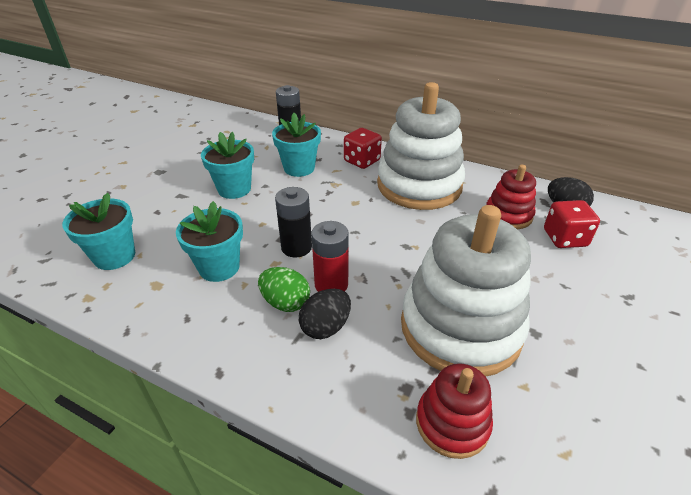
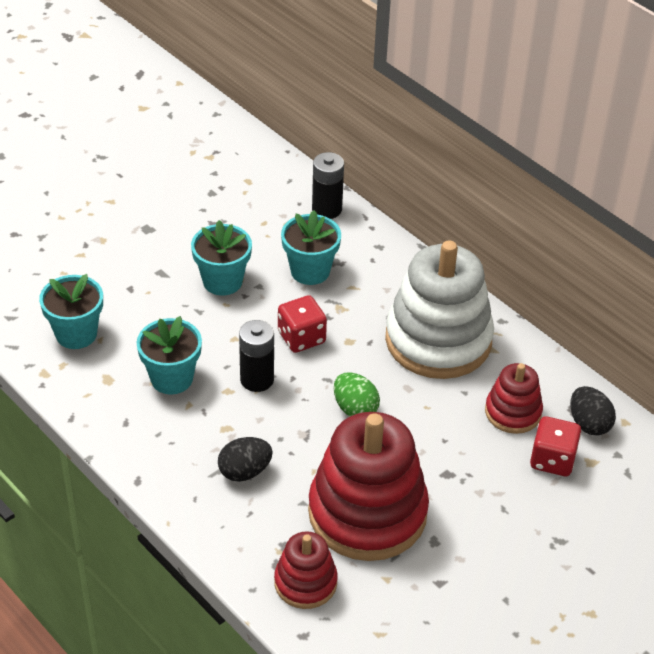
camera: 20 degrees right, 5 degrees up
green egg [258,267,310,312] -> green egg moved to [334,373,380,416]
red battery [311,221,349,292] -> none
red dice [344,128,382,169] -> red dice moved to [278,295,327,353]
white stacking toy [401,205,531,377] -> red stacking toy [308,412,429,561]

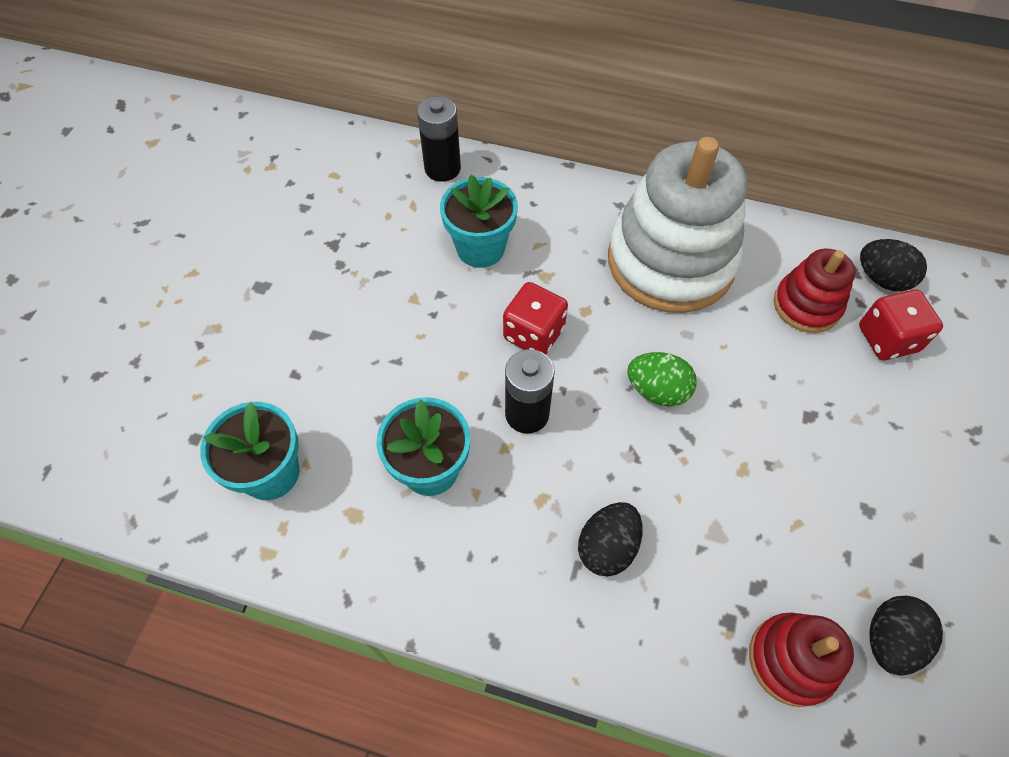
camera: 30 degrees left, 15 degrees up
turquoise flower pot [191,220,252,296] -> none
red stacking toy [308,412,429,561] -> none
none -> black egg [869,596,943,676]

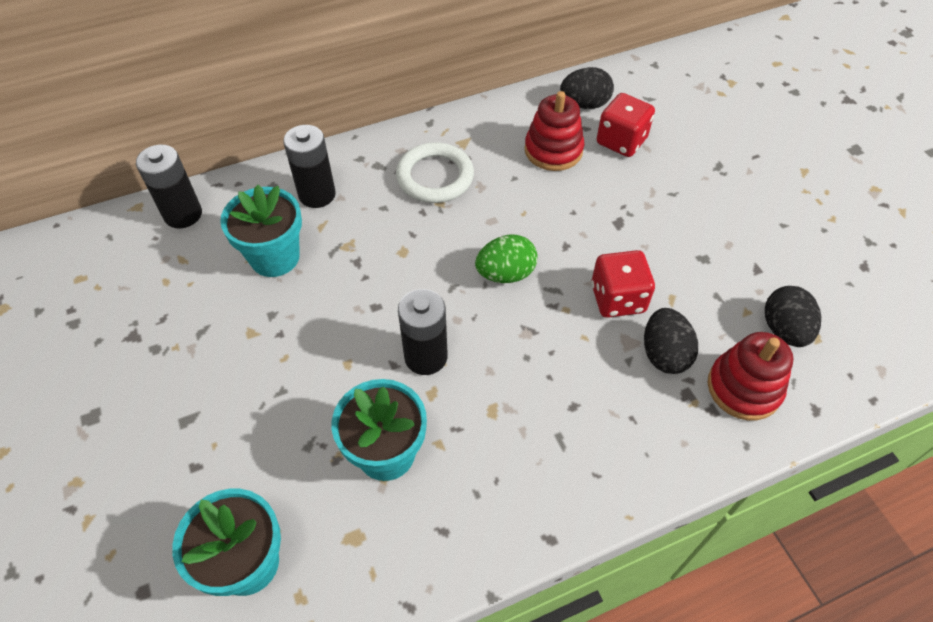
camera: 40 degrees left, 5 degrees down
red dice [503,282,568,355] -> red dice moved to [591,250,655,318]
black egg [578,502,643,576] -> black egg moved to [644,308,698,374]
white stacking toy [608,137,747,313] -> white ring [396,142,474,203]
none -> black battery [283,125,336,208]

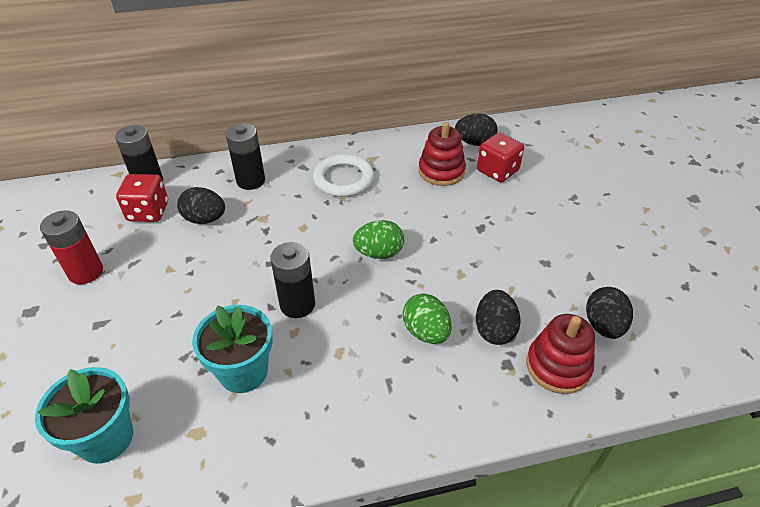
camera: 10 degrees right, 10 degrees down
turquoise flower pot [220,185,302,277] -> black egg [177,187,225,224]
red dice [591,250,655,318] -> red dice moved to [116,174,168,222]
none -> red battery [40,210,103,284]
none -> green egg [403,293,452,344]

